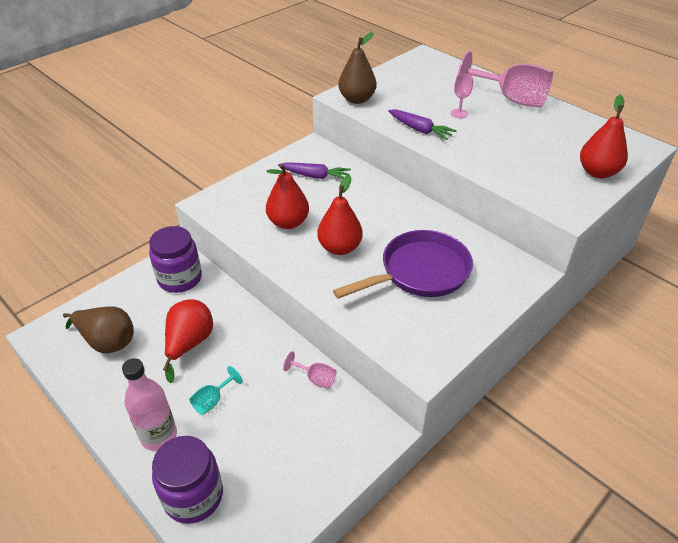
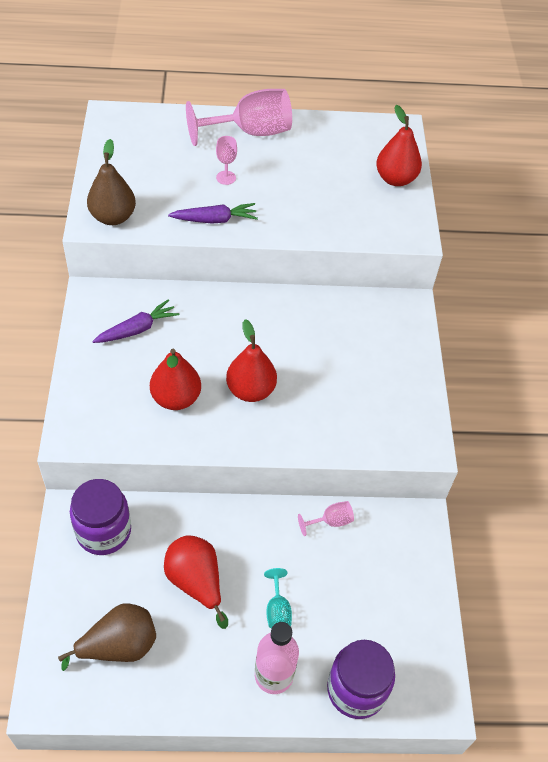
camera: 50 degrees left, 10 degrees up
purple pan [333,230,473,299] -> none

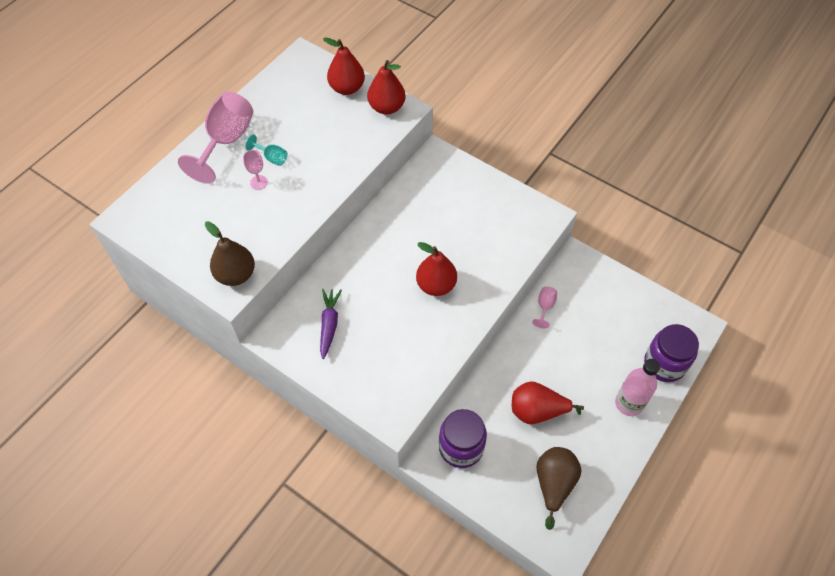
camera: 50 degrees left, 5 degrees up
red pear [150,349,201,410] -> red pear moved to [367,60,406,115]
purple carrot [168,203,258,223] -> none
turquoise goblet [264,568,292,629] -> turquoise goblet moved to [245,134,287,166]

